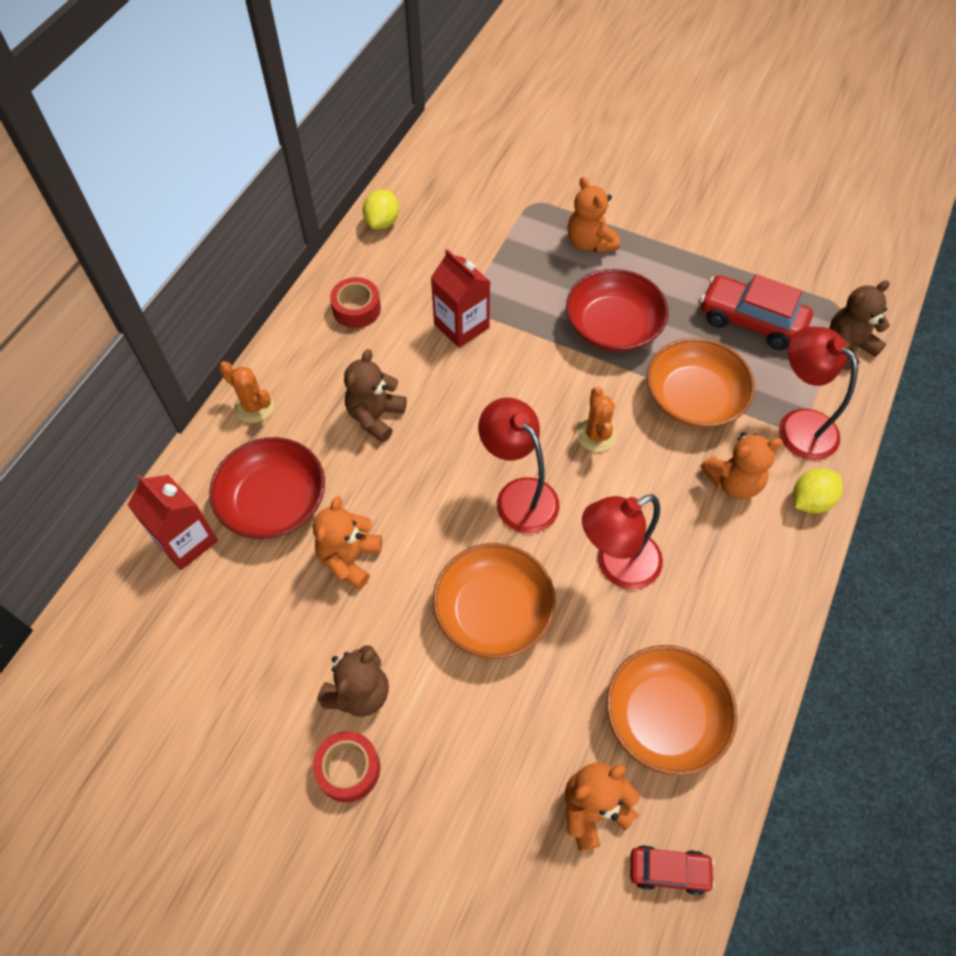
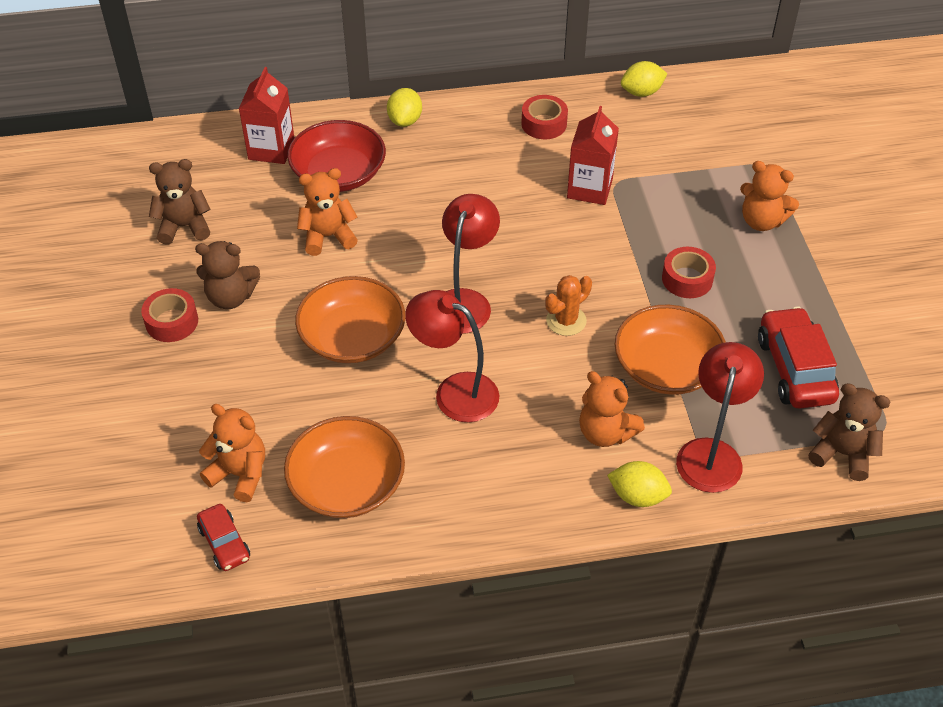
camera: 55 degrees right, 10 degrees down
orange cactus [219,361,274,423] -> yellow lemon [387,88,422,127]
brown teddy bear [344,349,407,443] -> brown teddy bear moved to [149,159,211,245]
red bowl [566,269,668,352] -> red tape [662,247,716,298]
orange teddy bear [567,177,620,253] -> orange teddy bear turned 90 degrees counterclockwise [740,161,799,231]

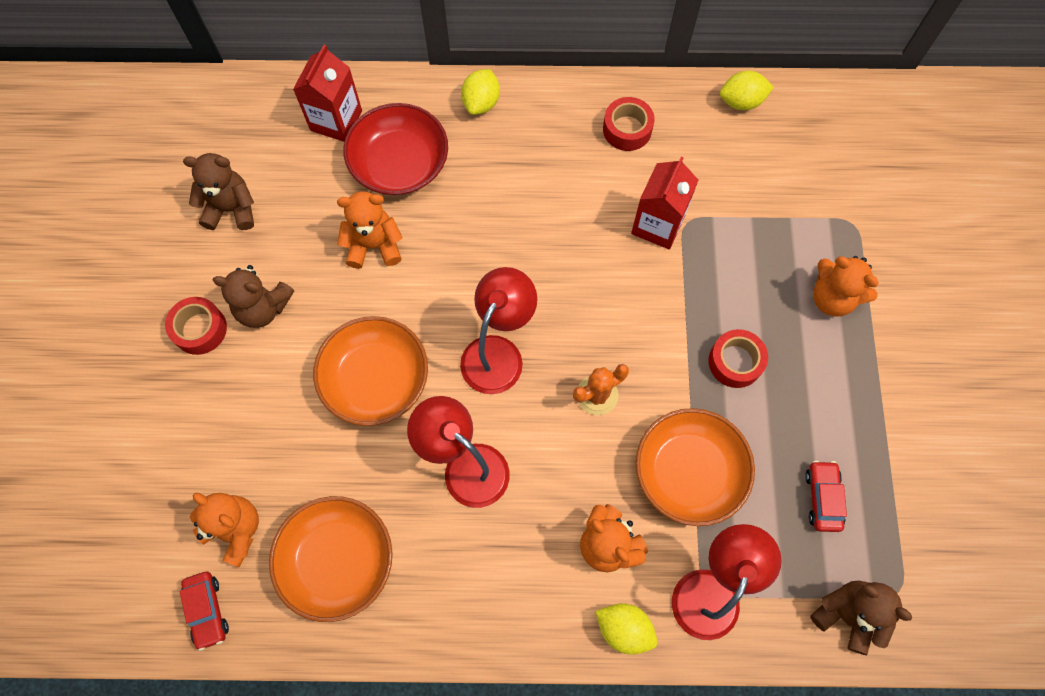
camera: 10 degrees right, 20 degrees up
red car [758,307,839,408] -> red car [805,461,847,532], size x0.56

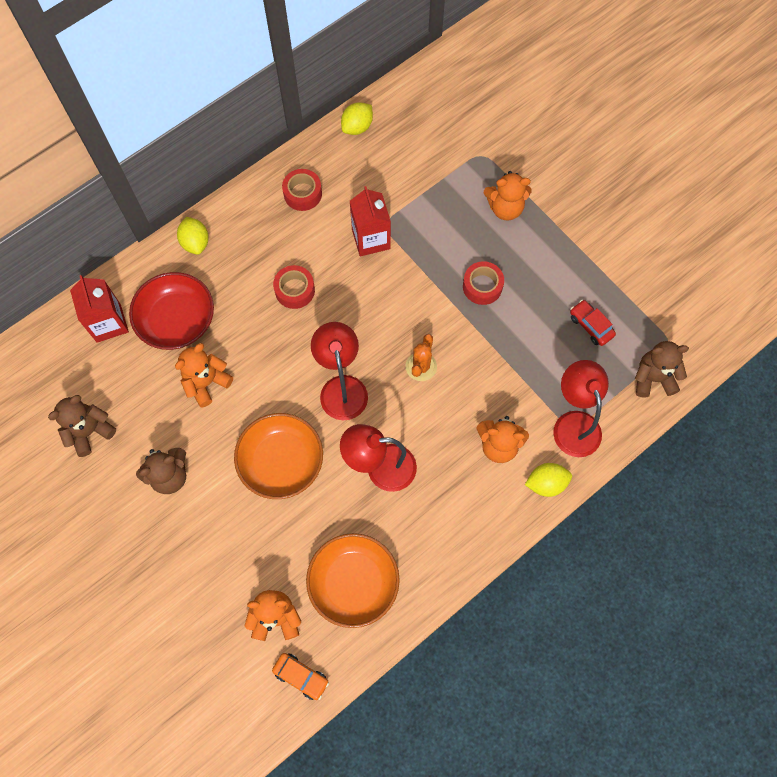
camera: 40 degrees left, 0 degrees up
red tape [165,297,227,355] -> red tape moved to [273,265,315,309]
red car [180,572,229,651] -> orange car [272,653,329,700]
orange bowl [636,408,755,526] -> none

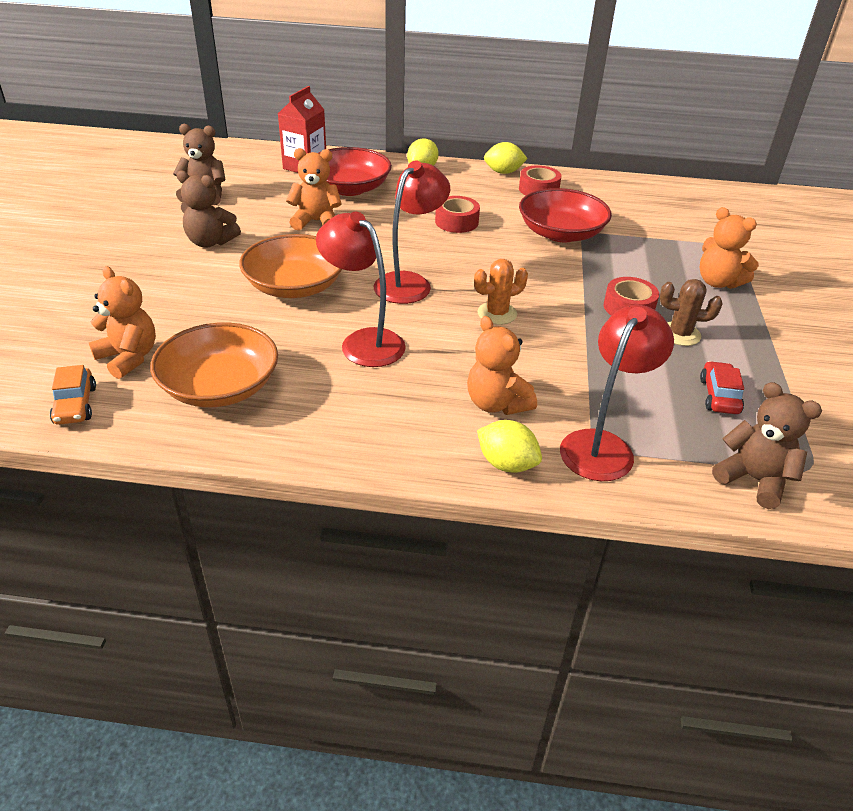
camera: 45 degrees right, 30 degrees down
yellow lemon [341,102,373,135] -> yellow lemon moved to [484,142,528,174]
red carton [350,186,391,256] -> red bowl [519,188,612,242]
none -> brown cactus [660,279,722,346]

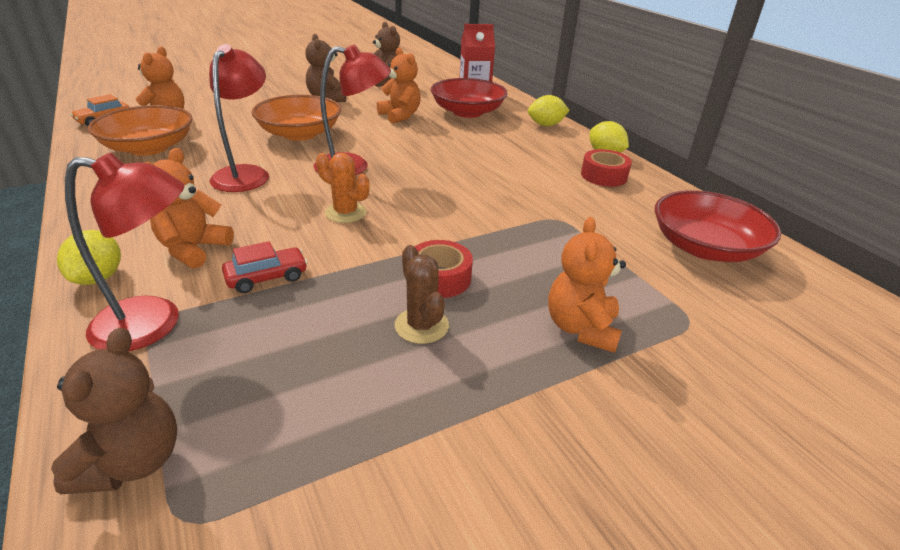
camera: 55 degrees right, 5 degrees down
red tape [435,196,480,233] -> none
red bowl [519,188,612,242] -> red bowl moved to [655,190,781,262]
red car [700,361,744,414] -> red car moved to [222,241,308,293]

